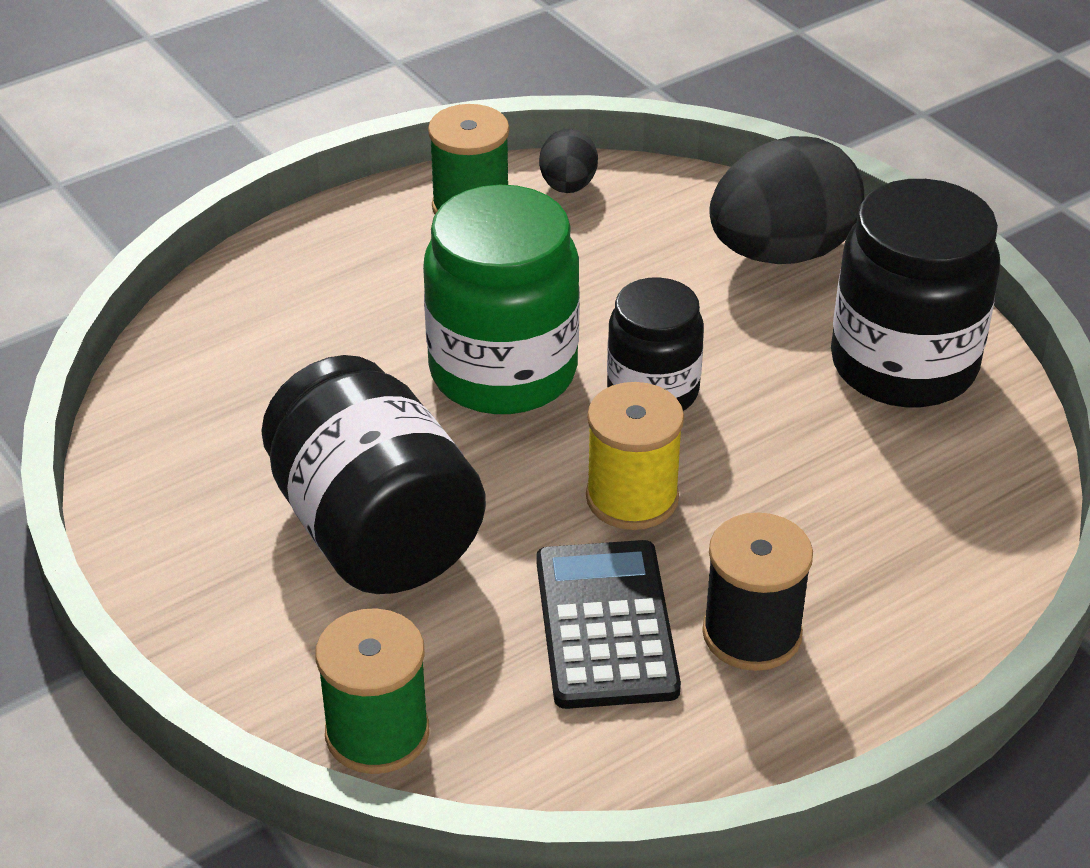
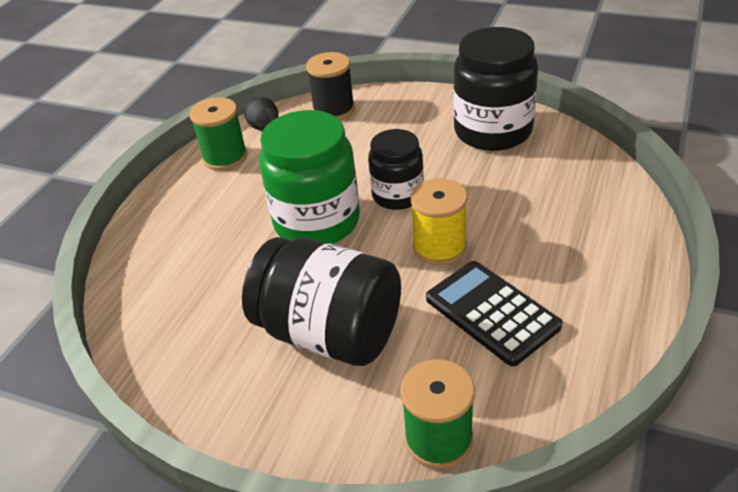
camera: 30 degrees left, 0 degrees up
black spool [702,512,813,671] -> black spool moved to [306,52,355,120]
black egg [709,136,864,264] -> none

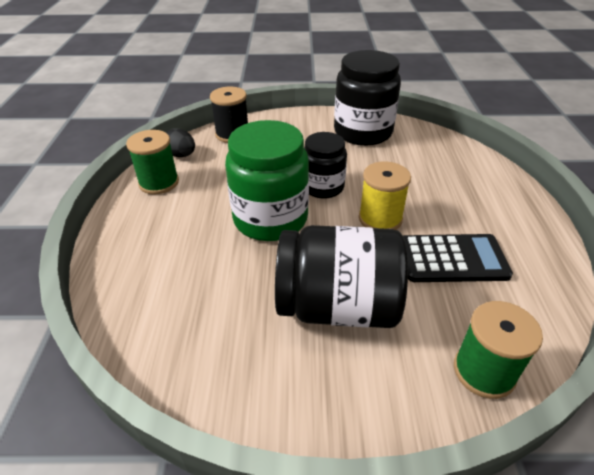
camera: 25 degrees left, 0 degrees up
black calculator [426,261,562,366] -> black calculator turned 150 degrees clockwise [403,234,513,282]

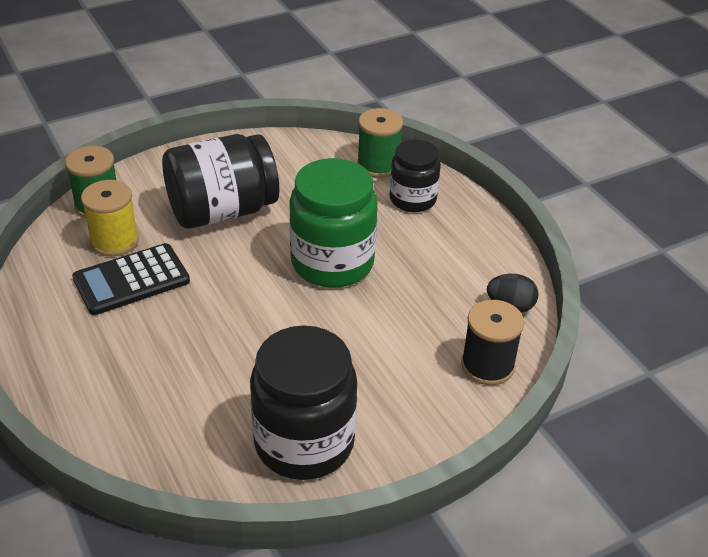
camera: 150 degrees right, 0 degrees up
green spool [126,130,179,194] -> green spool moved to [357,108,403,178]
black jar [304,132,347,199] -> black jar moved to [390,139,441,212]
yellow spool [359,161,411,230] -> yellow spool moved to [81,180,139,256]

